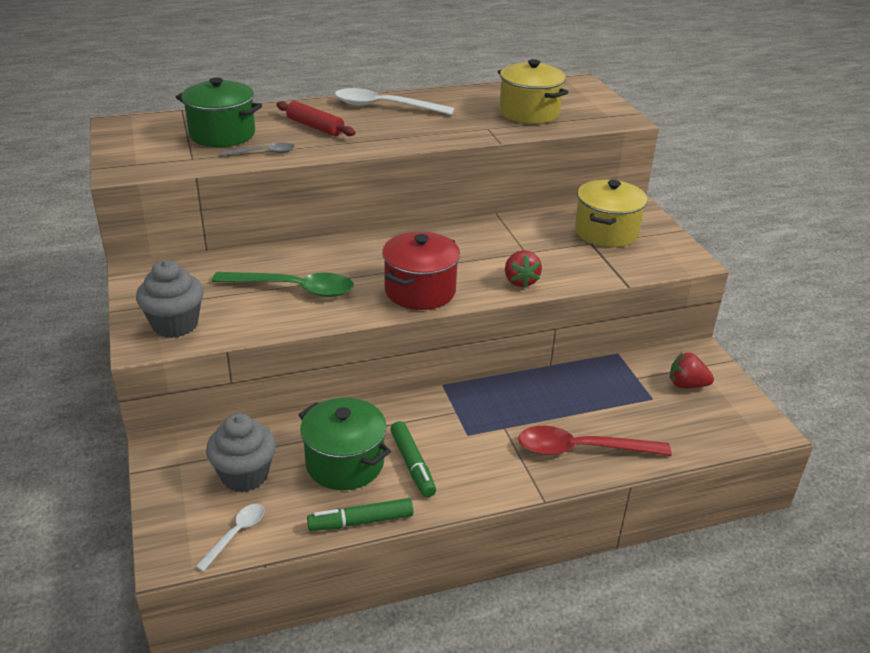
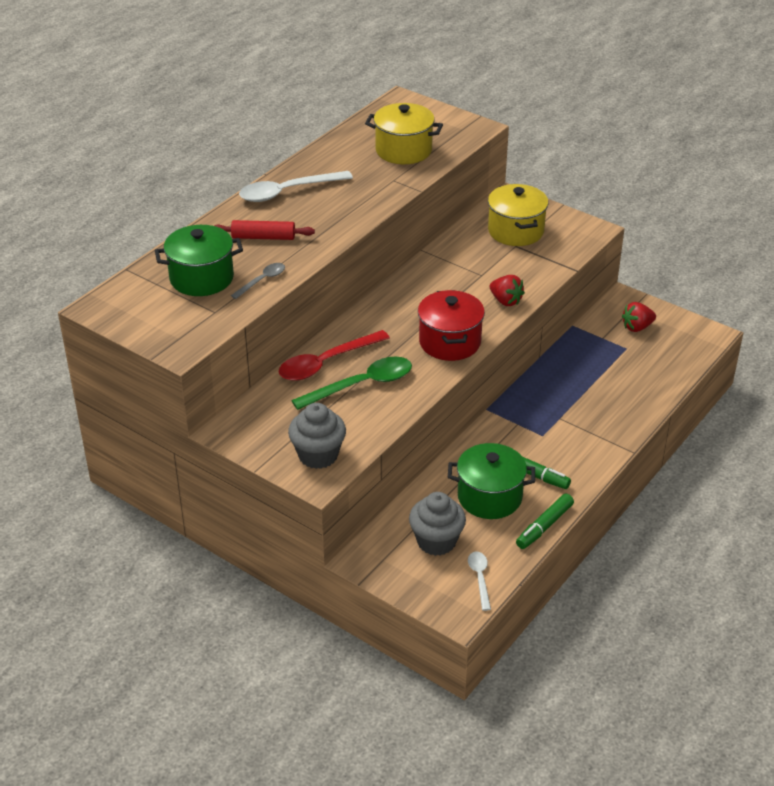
camera: 35 degrees left, 5 degrees up
red spoon [518,426,672,456] -> red spoon moved to [279,330,390,381]

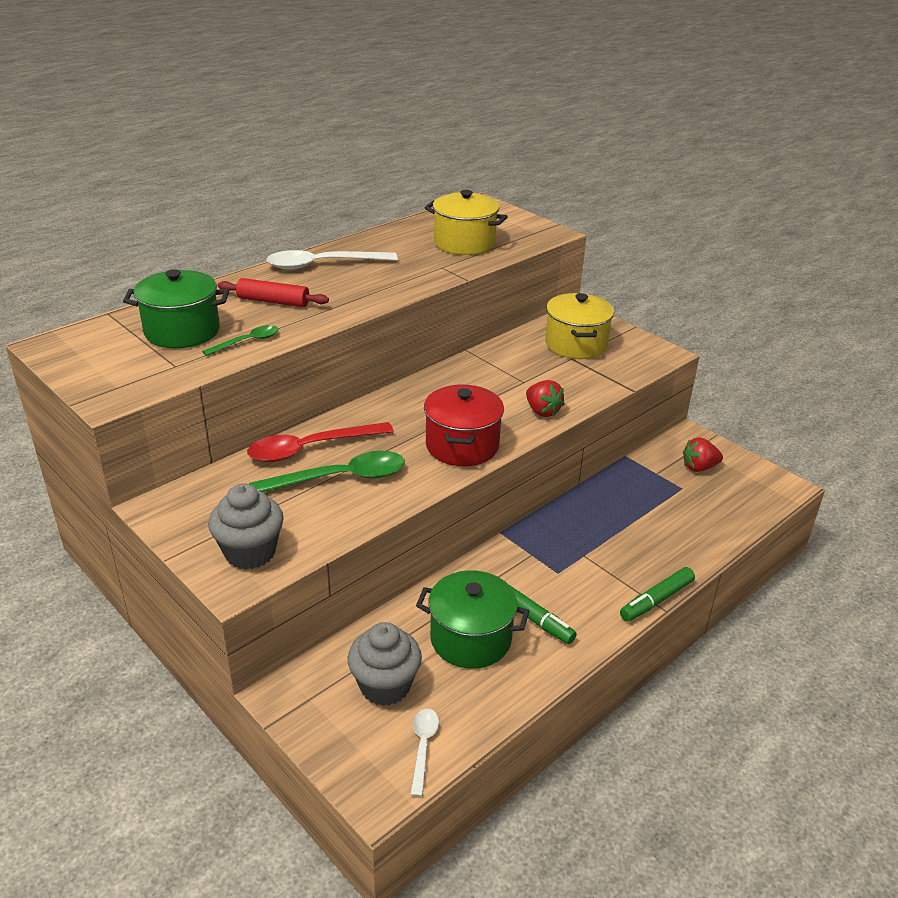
camera: 10 degrees right, 5 degrees down
grey spoon [231,263,285,299] -> green spoon [202,325,278,356]
green marker [516,494,574,549] -> green marker moved to [620,567,695,621]

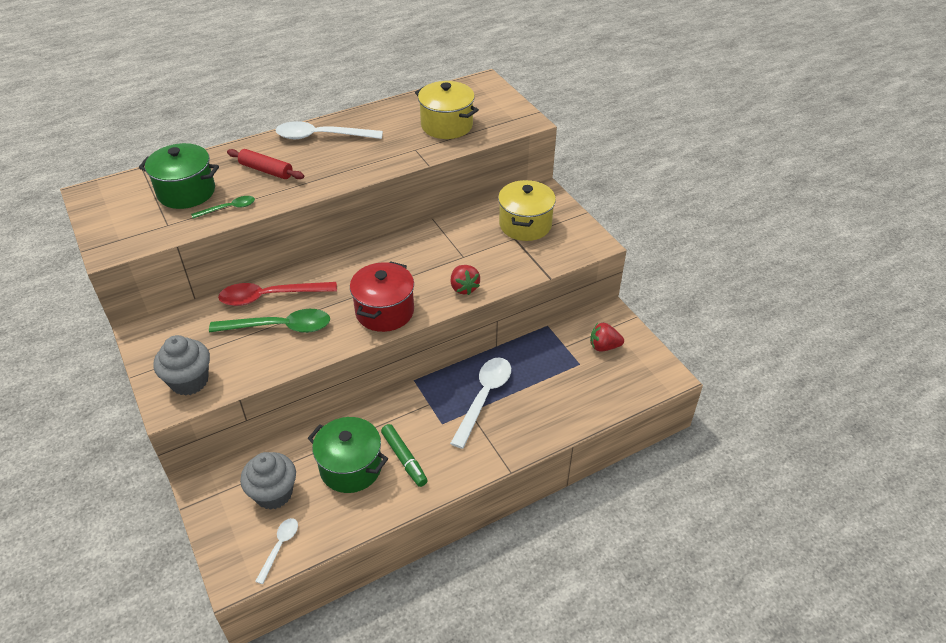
camera: 15 degrees right, 10 degrees up
green marker [620,567,695,621] -> none
none -> white spoon [450,357,511,449]

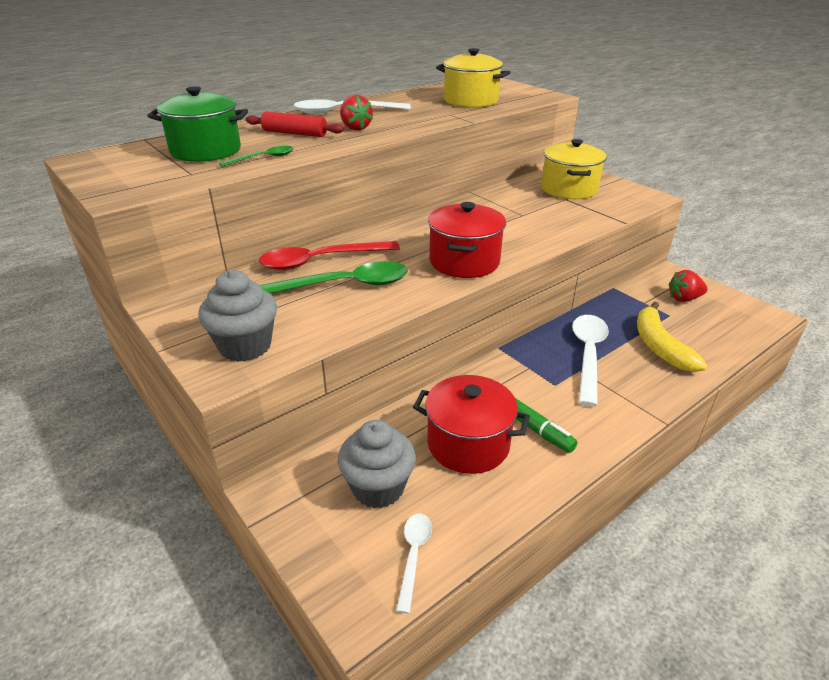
camera: 10 degrees left, 10 degrees down
green pot [307,417,388,493] -> red pot [413,375,530,474]
red strawberry [450,265,480,295] -> red strawberry moved to [340,95,373,130]
none -> yellow banana [637,302,707,372]

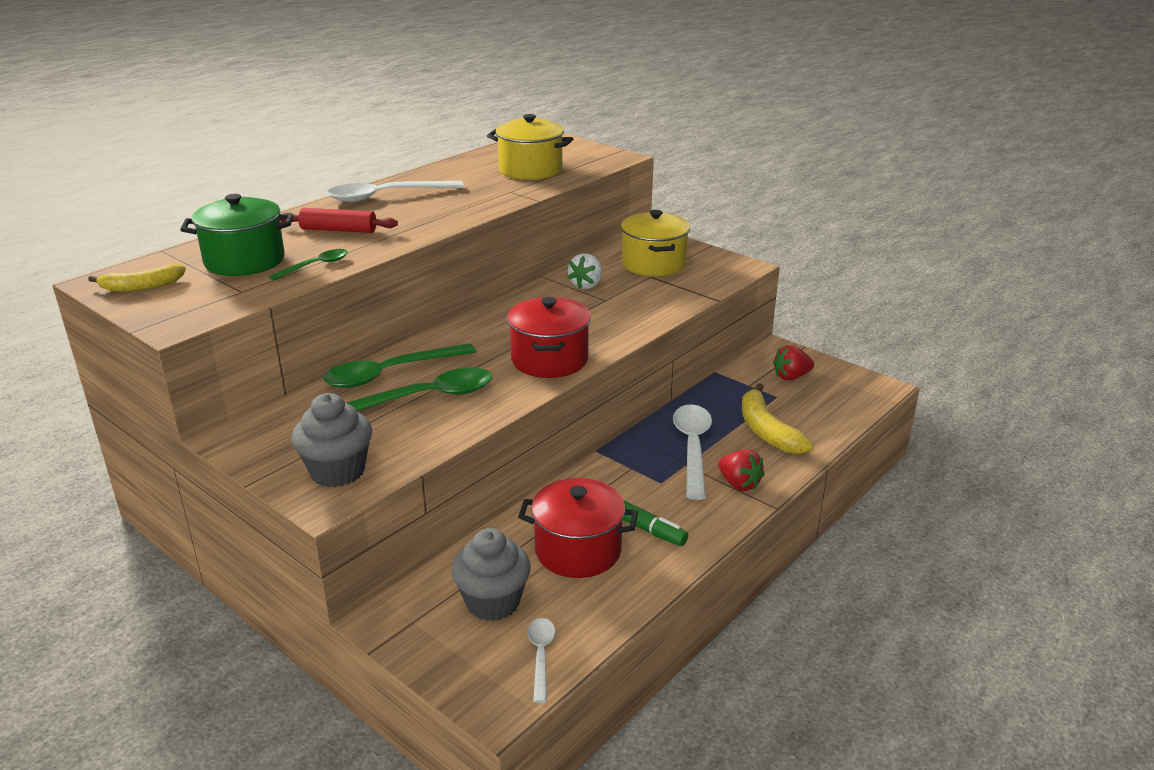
camera: 10 degrees left, 5 degrees down
red spoon [259,241,400,270] -> green spoon [323,343,476,388]
red strawberry [340,95,373,130] -> red strawberry moved to [718,449,765,491]
none -> yellow banana [88,264,186,292]
none -> white strawberry [568,253,602,289]

